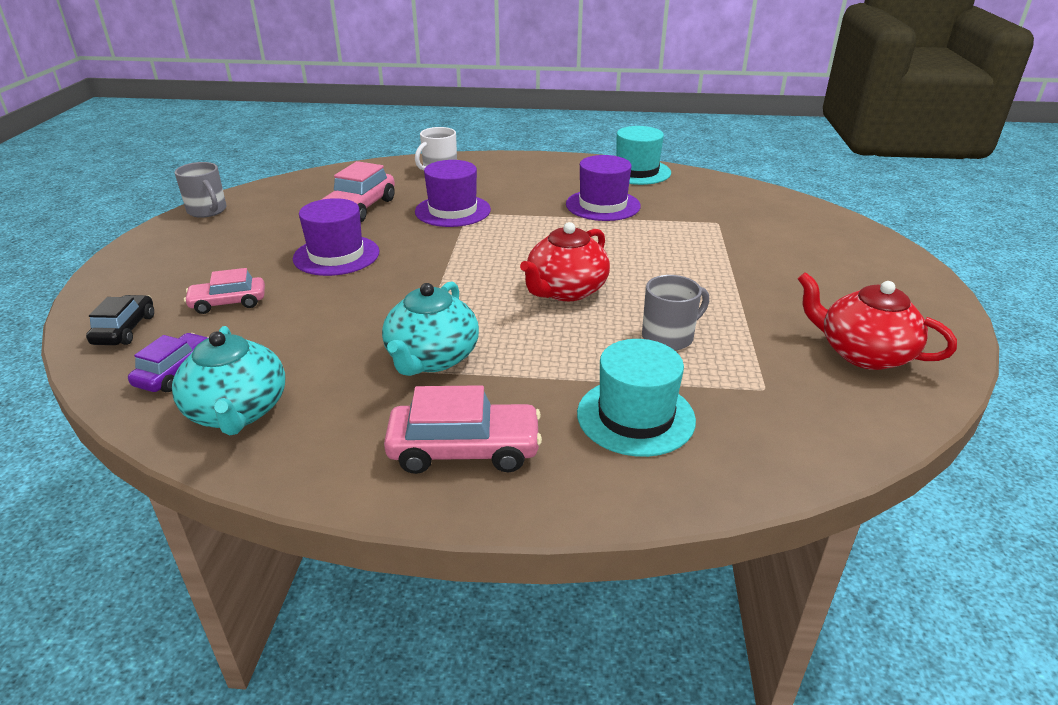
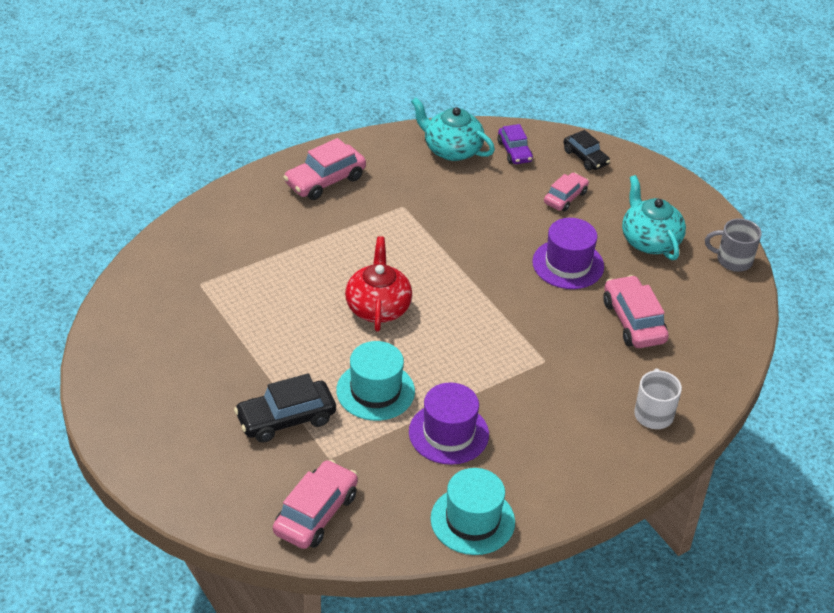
camera: 140 degrees right, 10 degrees up
turquoise teapot [382,282,479,376] -> turquoise teapot moved to [622,175,686,260]
purple hat [415,160,491,227] -> none
turquoise hat [577,339,696,457] -> turquoise hat moved to [336,341,415,421]
grey mug [642,275,709,351] -> none
red teapot [798,272,957,370] -> none
none -> black car [234,373,336,443]
none -> pink car [273,460,358,549]

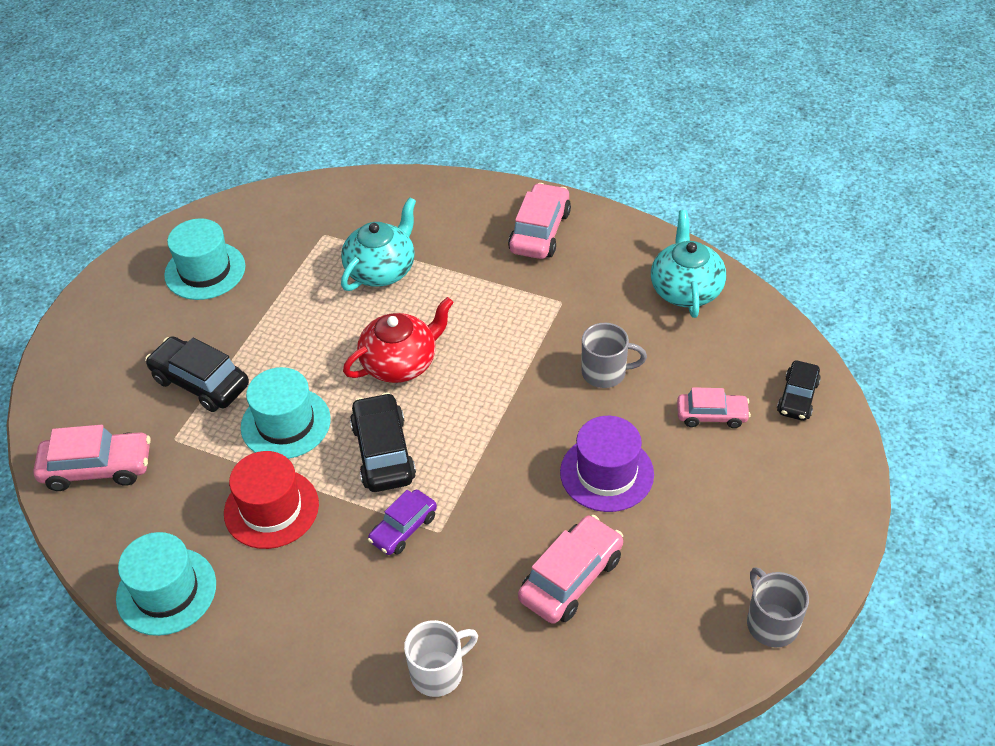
camera: 60 degrees right, 5 degrees up
pink car [283,138,366,200] -> pink car turned 90 degrees clockwise [508,183,571,259]
purple hat [409,382,489,465] -> red hat [224,451,319,549]
purple car [497,124,533,164] -> purple car moved to [368,490,437,555]
turquoise teapot [622,175,686,260] -> turquoise teapot moved to [341,197,416,291]
none -> turquoise hat [164,218,246,300]
none -> black car [350,392,416,492]
none -> grey mug [582,323,647,388]

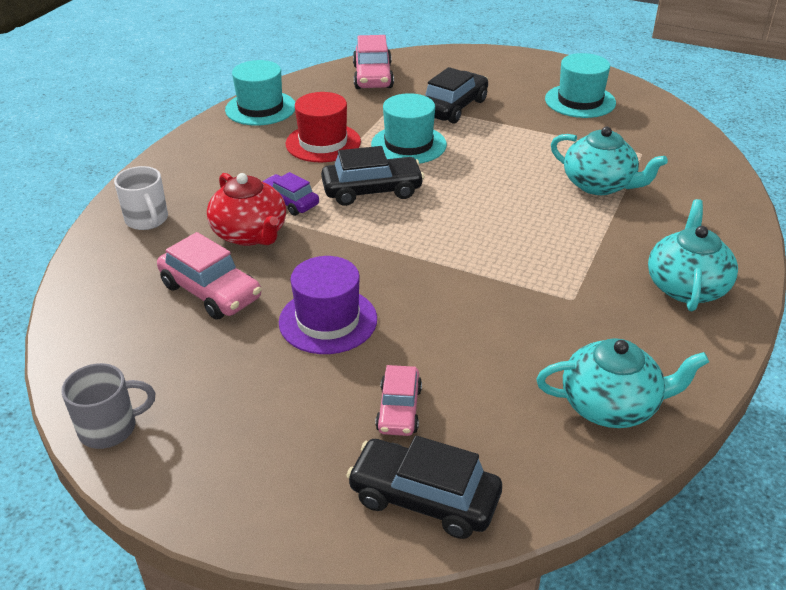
camera: 90 degrees right, 10 degrees down
red teapot [343,297,454,383] -> red teapot moved to [207,173,286,246]
pink car [508,183,571,259] -> turquoise teapot [648,199,738,311]
grey mug [582,323,647,388] -> none
black car [777,361,821,421] -> black car [346,436,502,539], size x1.55

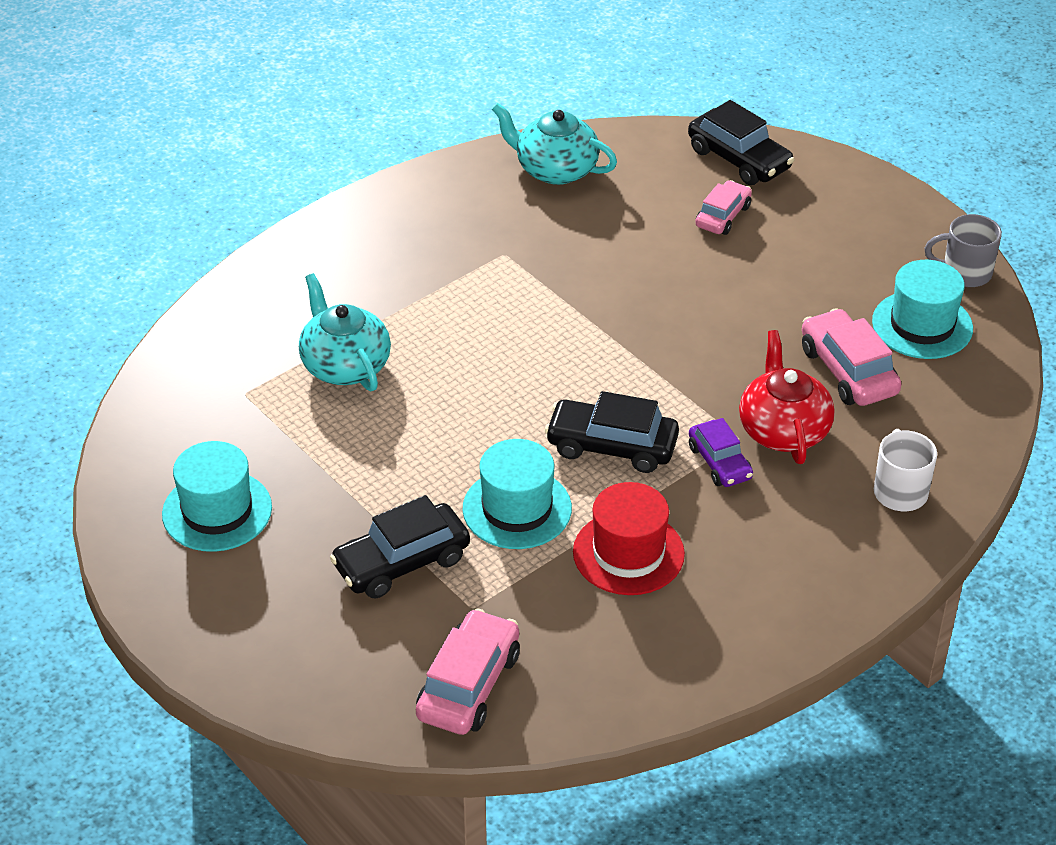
camera: 155 degrees left, 5 degrees up
turquoise hat [225,60,295,126] -> turquoise hat moved to [872,260,973,359]
purple hat [279,256,377,354] -> none
turquoise teapot [648,199,738,311] -> none

